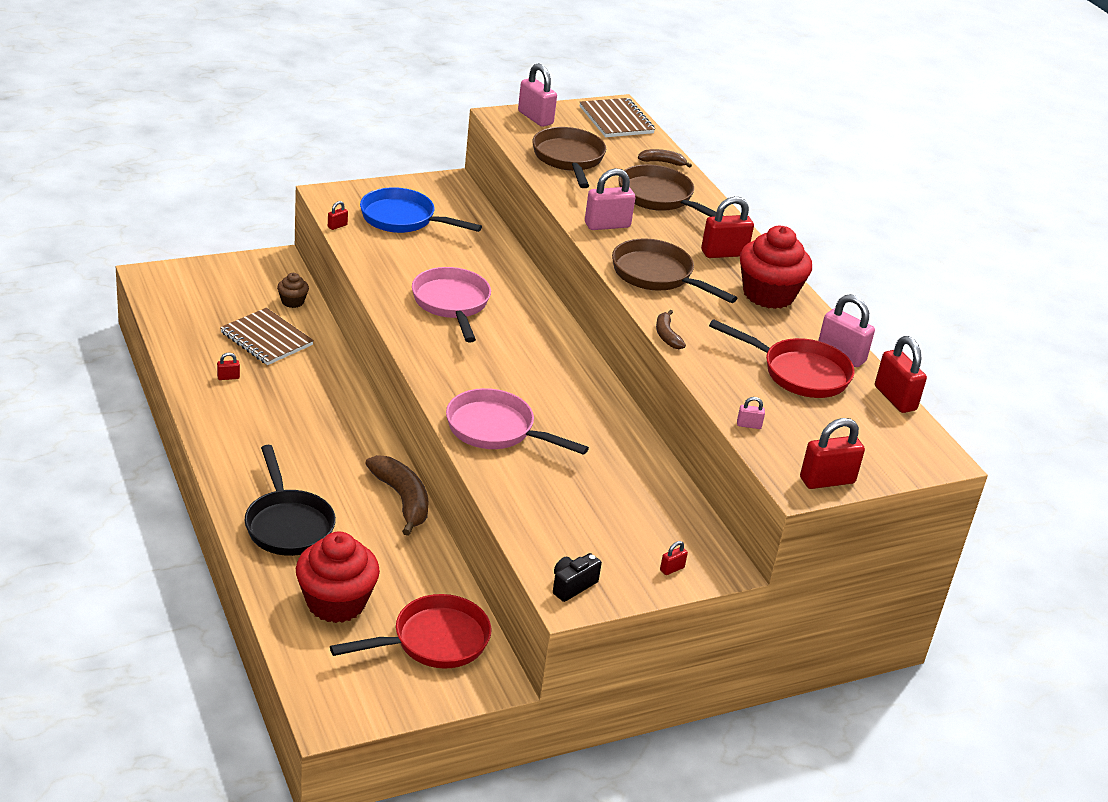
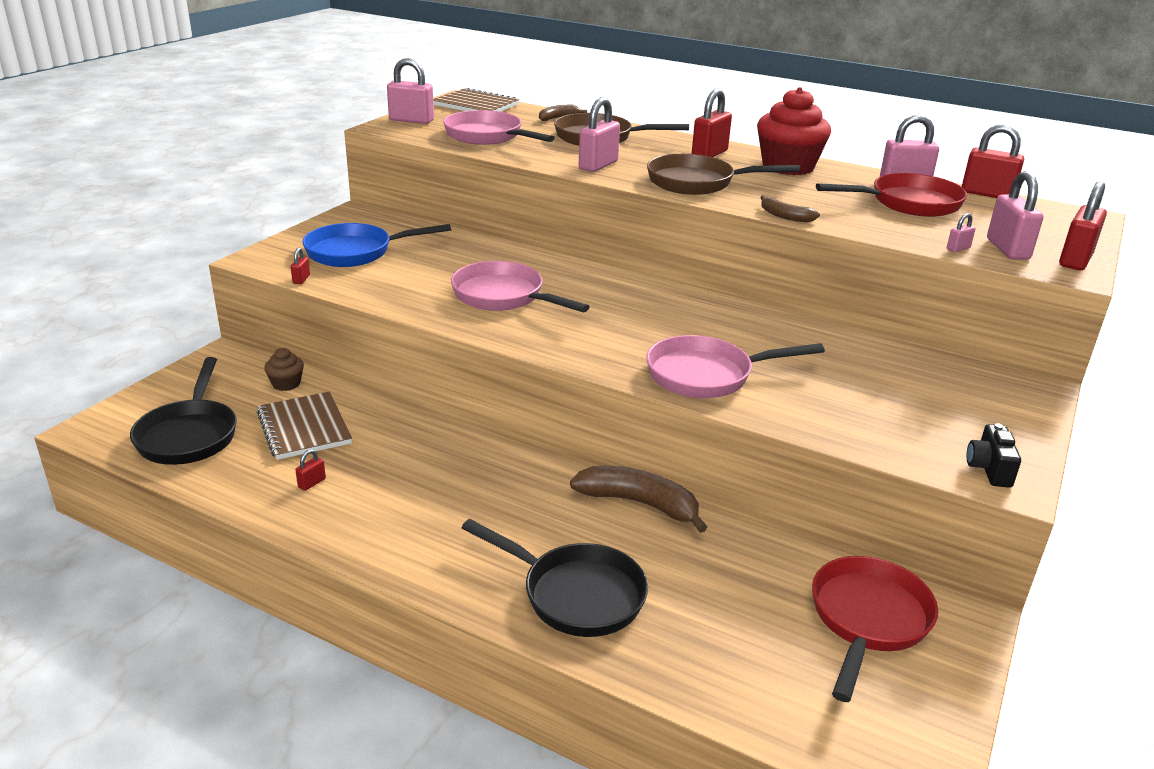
camera: 35 degrees left, 5 degrees down
brown notebook [220,308,314,365] -> brown notebook turned 60 degrees clockwise [257,392,352,460]
red cupcake [296,531,380,623] -> none
brown pan [532,127,606,188] -> pink pan [443,110,555,145]
red padlock [660,541,688,575] -> none
none -> black pan [130,357,237,465]
none -> pink padlock [987,171,1043,260]

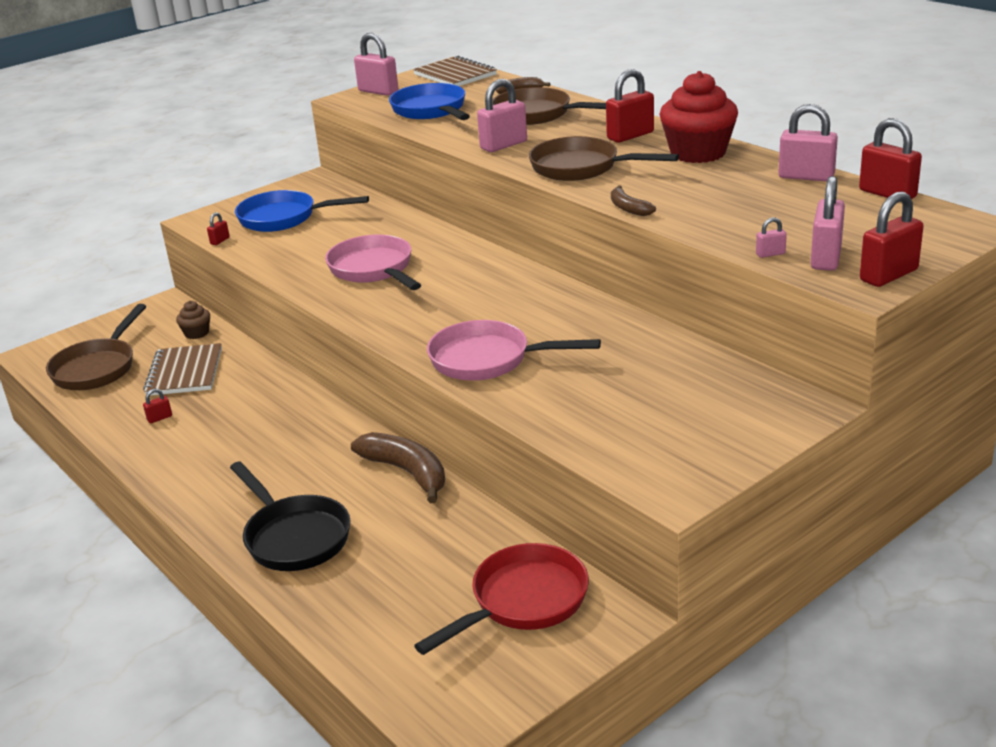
camera: 25 degrees right, 0 degrees up
black pan [130,357,237,465] -> brown pan [46,304,146,390]
pink pan [443,110,555,145] -> blue pan [389,83,470,120]
red pan [816,173,967,217] -> none
black camera [966,423,1021,488] -> none

